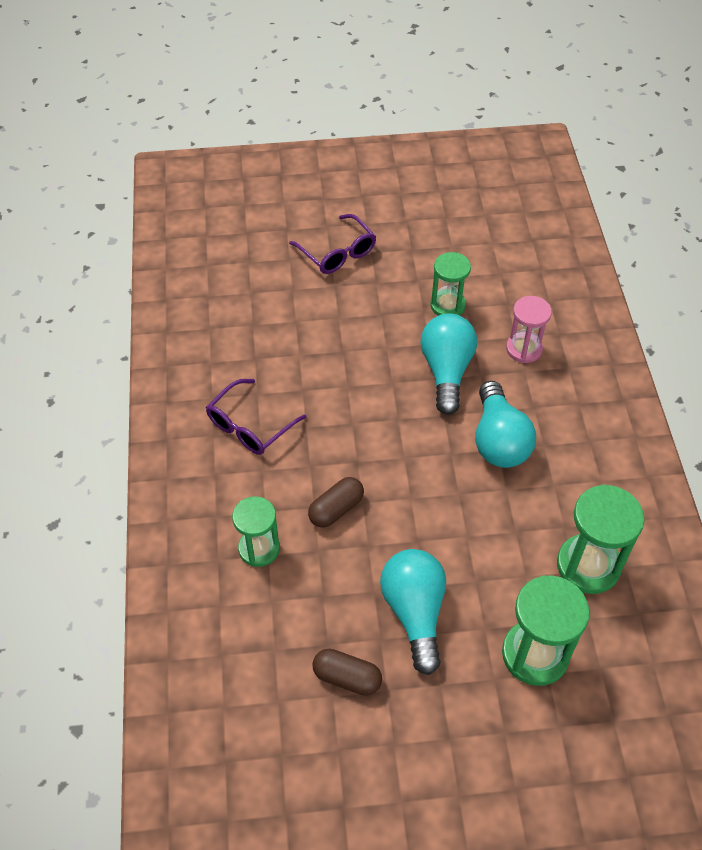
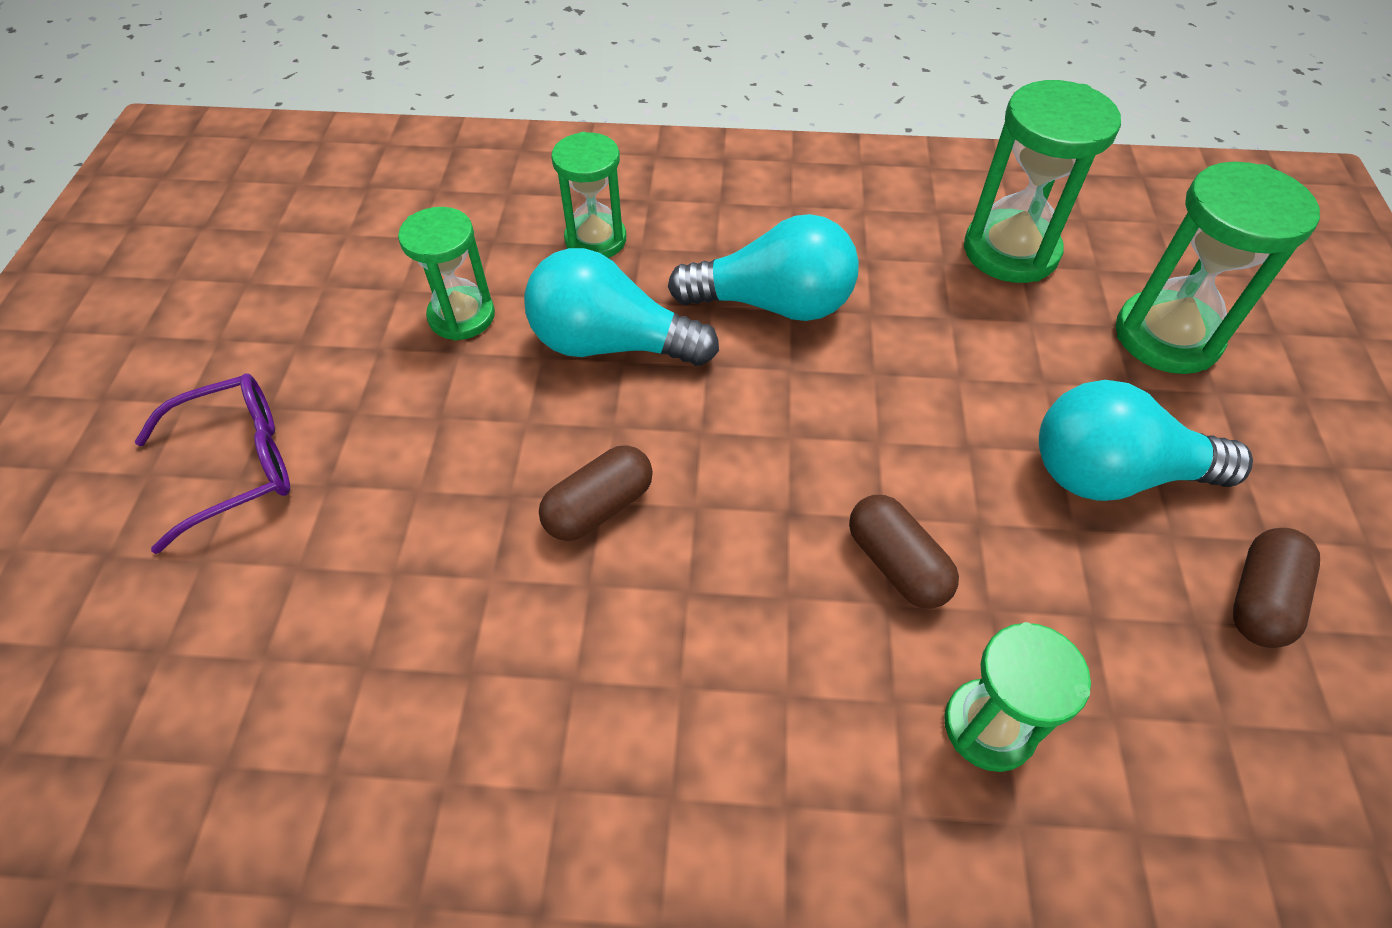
camera: 80 degrees left, 0 degrees up
purple glasses [206,379,306,455] -> none
pink hourglass [506,296,552,363] -> green hourglass [551,132,626,258]
none -> brown capsule [539,445,653,541]

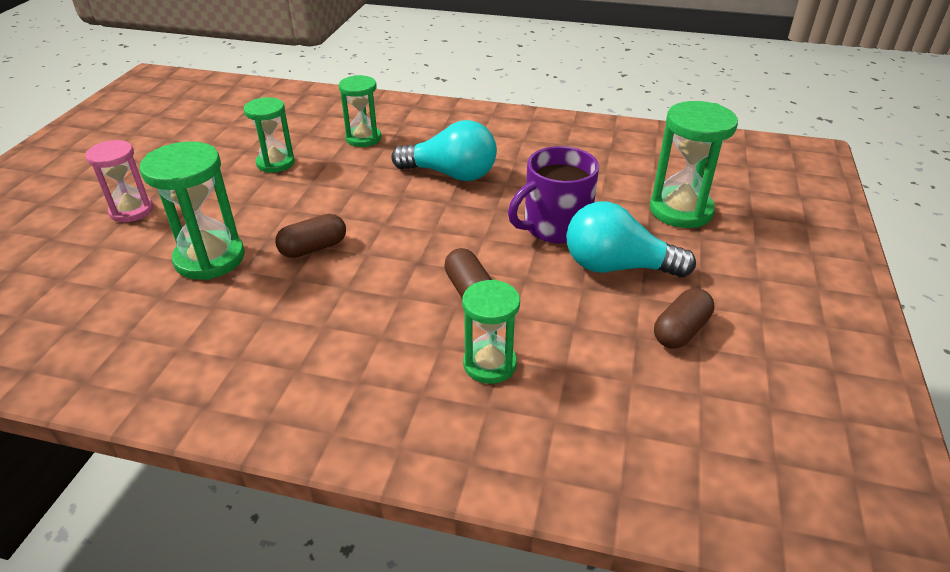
camera: 10 degrees right, 15 degrees down
purple glasses [135,373,290,554] -> pink hourglass [85,140,153,222]
turquoise light bulb [524,248,719,366] -> none
green hourglass [964,80,1121,283] -> green hourglass moved to [140,141,245,280]
none -> purple mug [508,146,599,243]

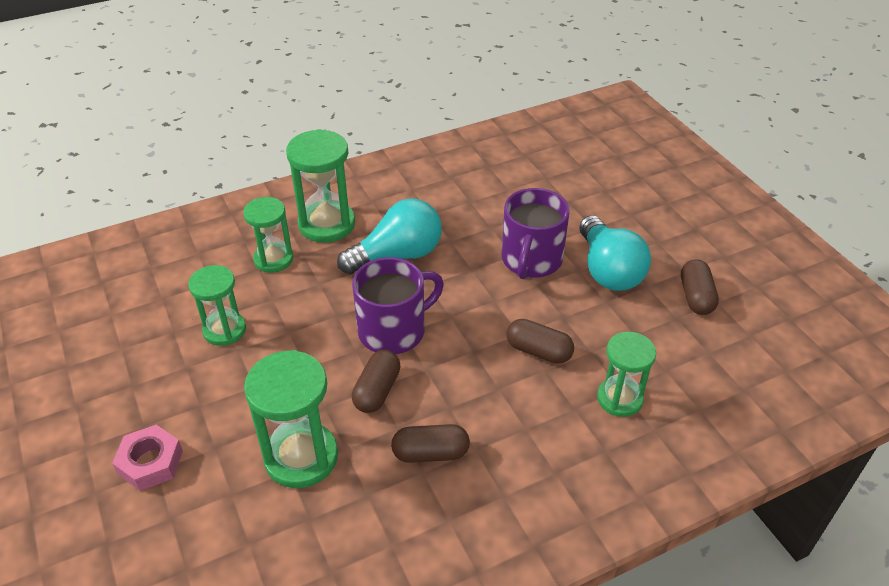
camera: 40 degrees left, 5 degrees up
pink hourglass [85,140,153,222] -> pink nut [112,425,183,491]
turquoise light bulb [566,202,696,278] -> turquoise light bulb turned 75 degrees counterclockwise [579,216,651,291]
green hourglass [650,101,738,228] -> green hourglass moved to [286,129,355,243]
none -> purple mug [352,257,444,354]
none -> brown capsule [391,424,470,463]

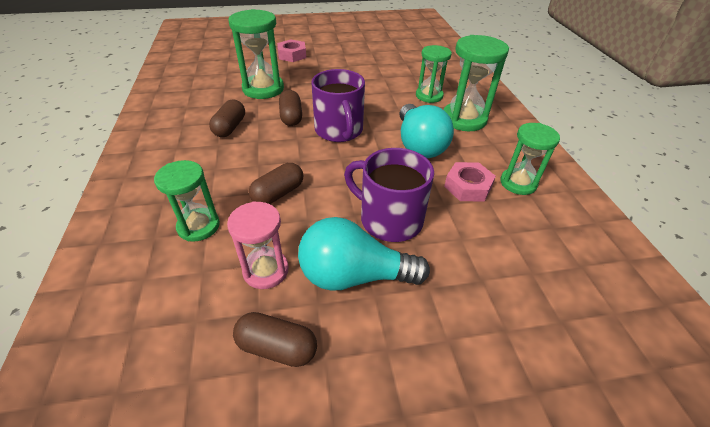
camera: 105 degrees right, 0 degrees up
green hourglass [188,265,246,346] -> green hourglass moved to [500,123,560,195]
brown capsule [352,350,400,413] -> brown capsule turned 45 degrees clockwise [279,90,302,126]
none -> pink hourglass [227,201,289,289]
none -> pink nut [444,162,496,202]

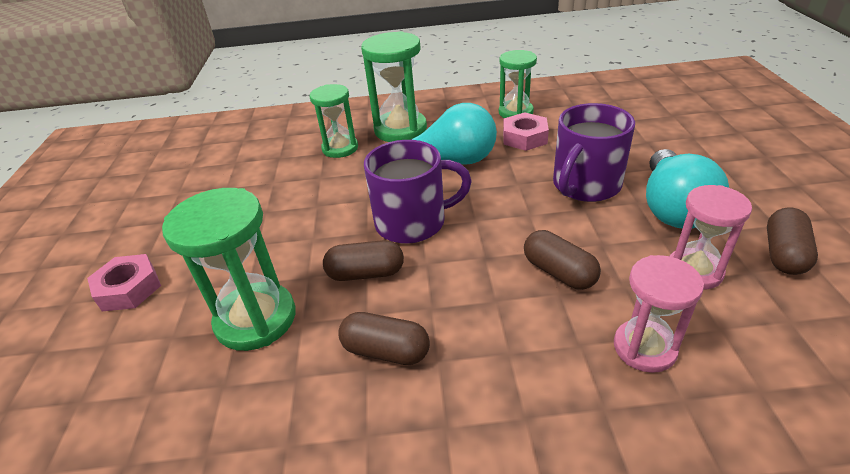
camera: 80 degrees left, 5 degrees down
green hourglass [154,160,220,242] -> pink hourglass [614,255,704,373]

